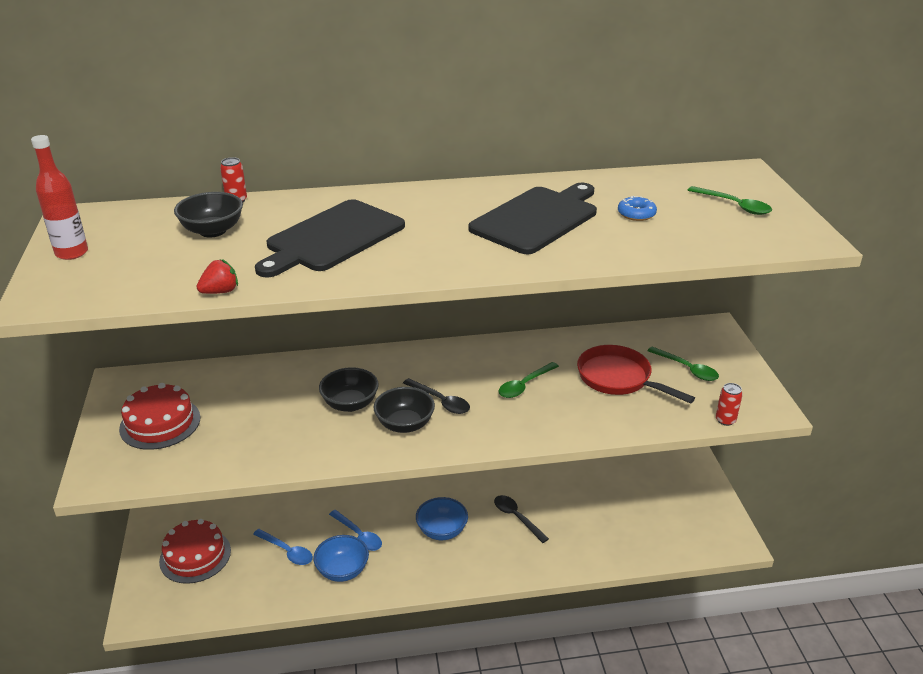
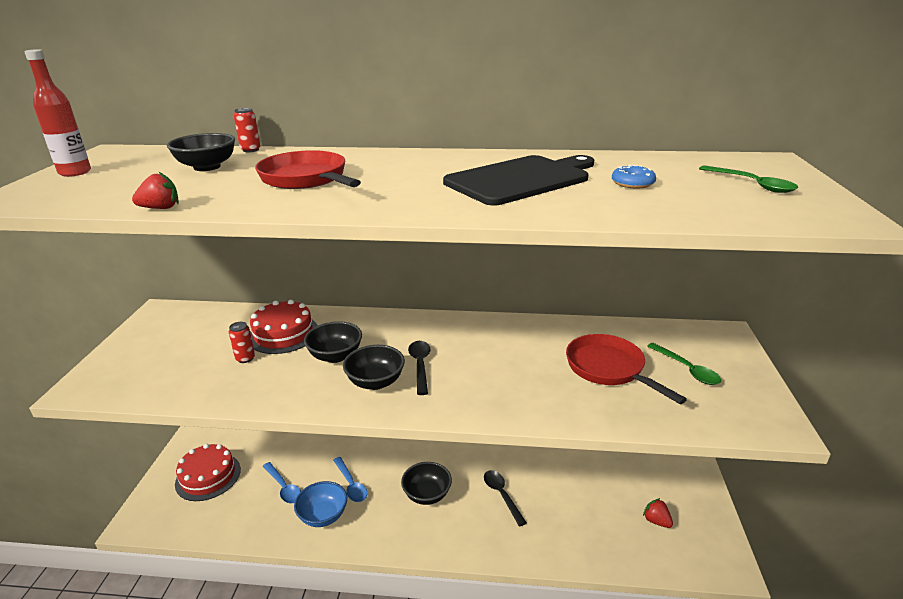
camera: 15 degrees right, 5 degrees down
red cake [119,383,201,450] -> red cake moved to [250,300,318,354]
black cutting board [255,199,405,278] -> red pan [255,150,361,189]
black spoon [403,378,470,414] -> black spoon turned 150 degrees counterclockwise [408,341,430,395]
blue bowl [416,497,468,540] -> black bowl [401,462,452,505]
green spoon [498,362,559,398] -> none
red can [716,383,743,426] -> red can moved to [229,322,255,363]
none -> red strawberry [643,498,673,528]

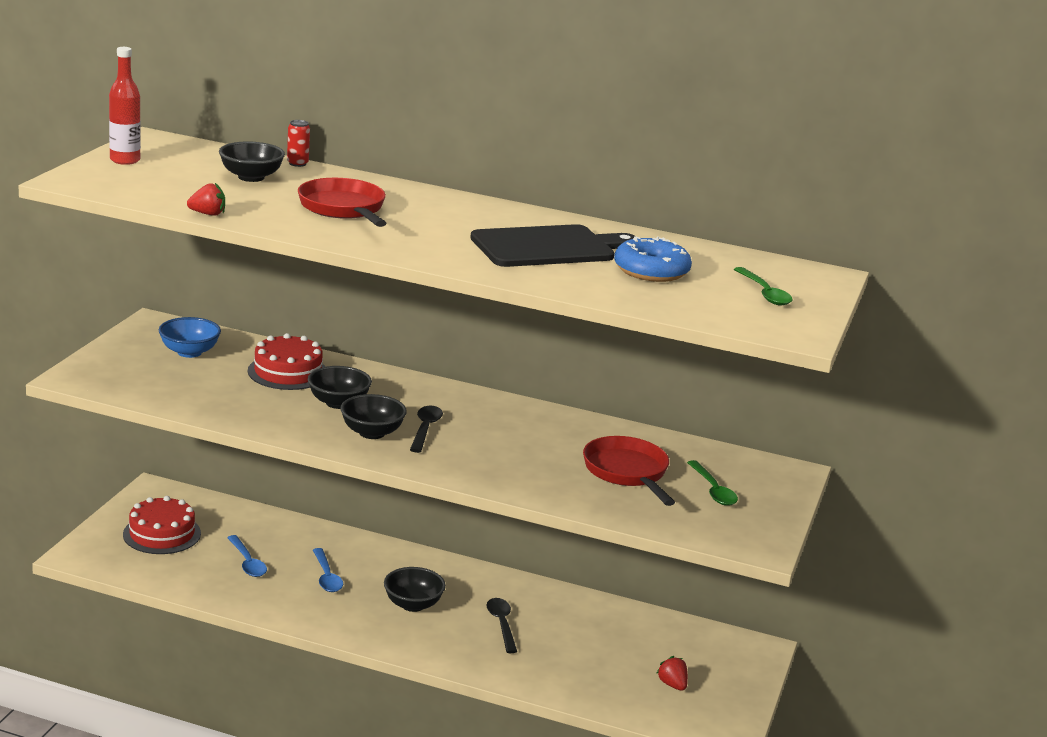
camera: 10 degrees right, 5 degrees down
red can [229,322,255,363] -> none
blue bowl [294,481,347,527] -> blue bowl moved to [159,317,221,358]
blue donut [612,165,656,189] -> blue donut [614,236,692,282], size x1.82

